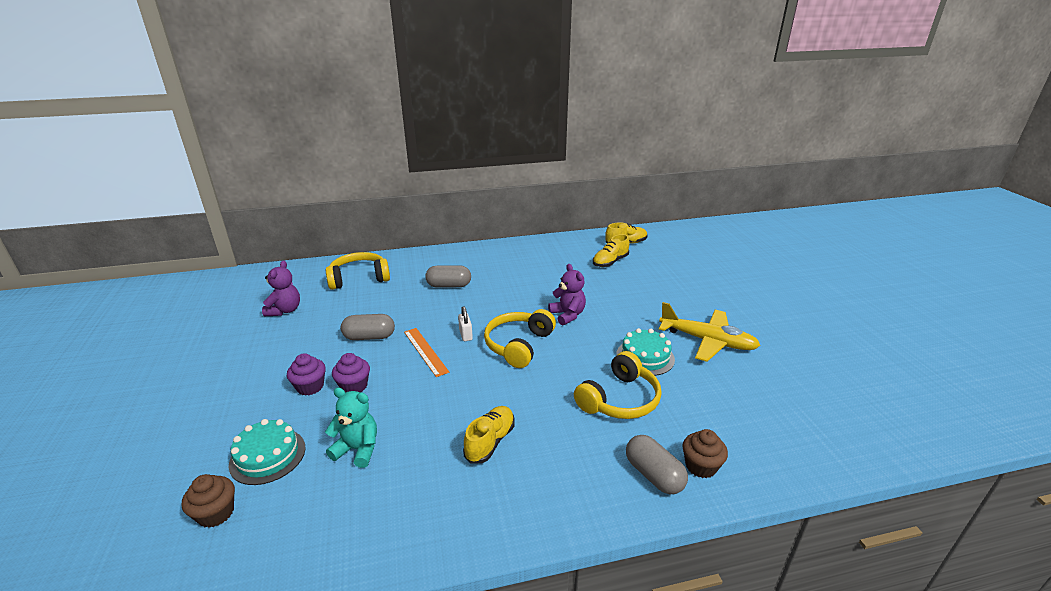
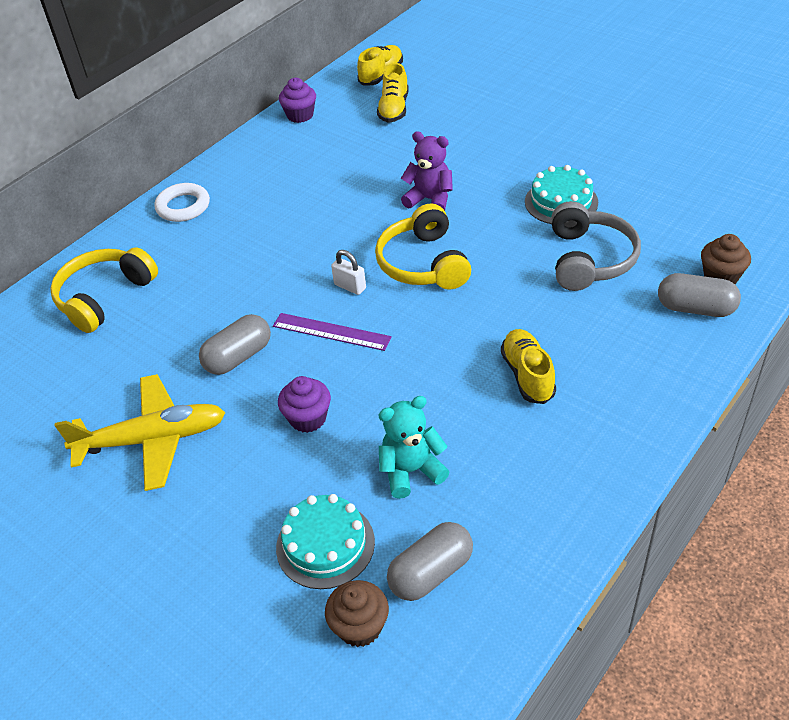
camera: 35 degrees left, 15 degrees up
purple teddy bear [262,261,300,316] -> none
purple cupcake [287,353,326,396] -> purple cupcake moved to [279,78,316,123]
orange ruler [404,328,449,377] -> purple ruler [273,313,392,351]
grey capsule [425,265,471,287] -> grey capsule moved to [387,522,473,601]
yellow headphones [574,351,662,419] -> grey headphones [551,201,641,291]
yellow plane [659,302,761,362] -> yellow plane moved to [55,374,226,491]
none -> white ring [154,183,210,222]

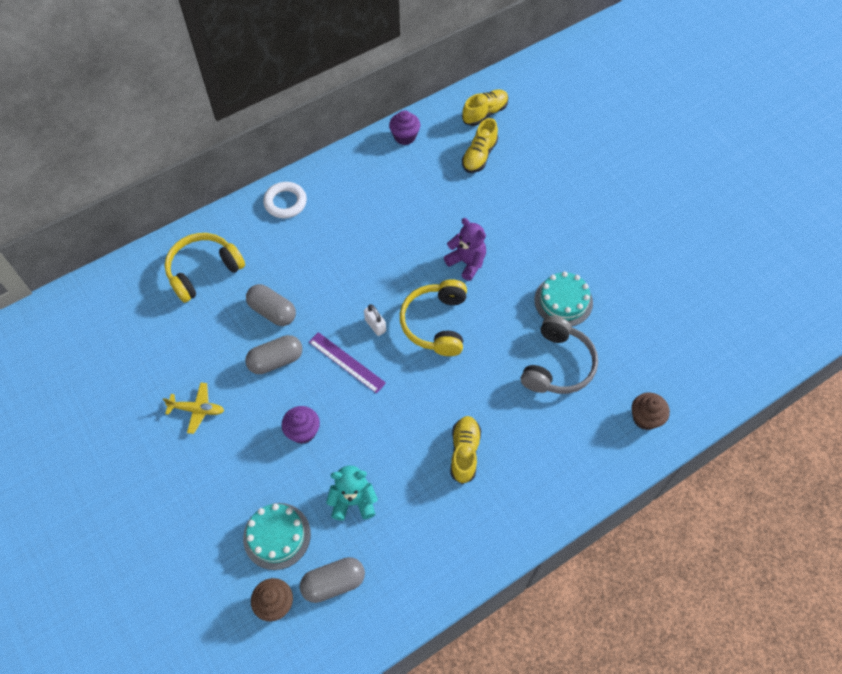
camera: 15 degrees right, 15 degrees up
yellow plane [55,374,226,491] -> yellow plane [163,382,224,434], size x0.54
grey capsule [658,273,741,317] -> grey capsule moved to [246,284,296,326]

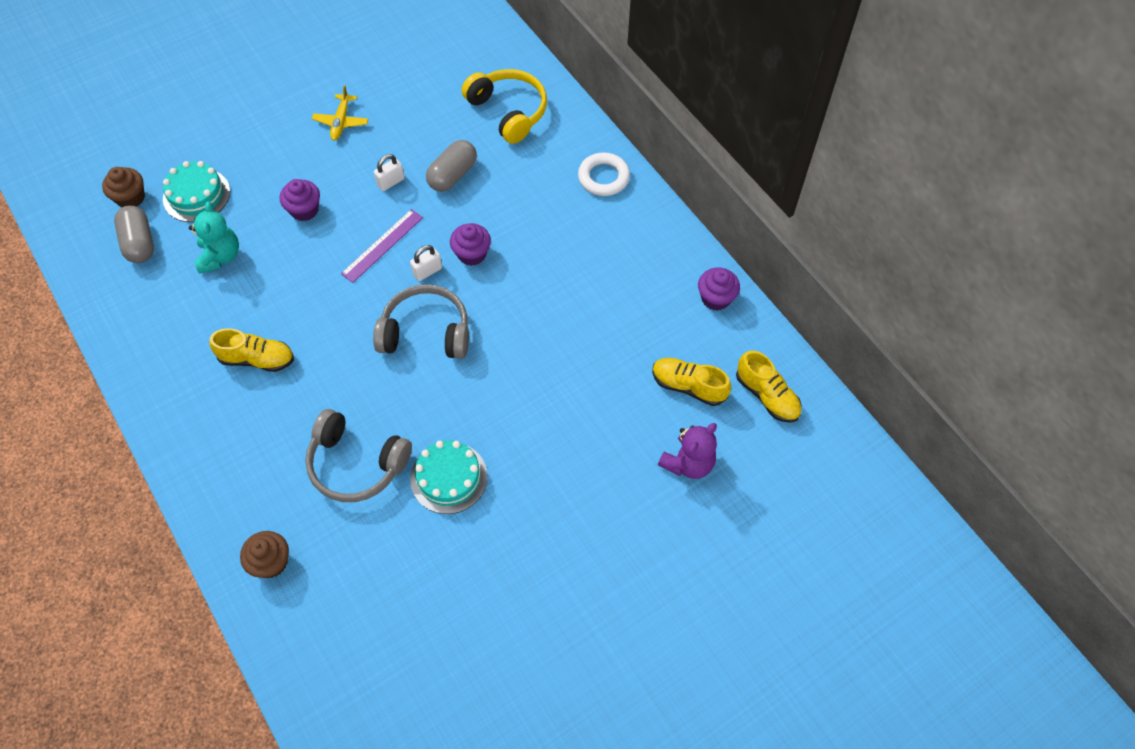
camera: 90 degrees right, 0 degrees up
grey capsule [245,335,303,374] -> white padlock [374,154,405,191]
yellow headphones [400,279,467,356] -> grey headphones [373,284,469,359]
purple teddy bear [444,218,486,281] -> purple teddy bear moved to [658,423,717,479]
none -> purple cupcake [450,223,491,266]

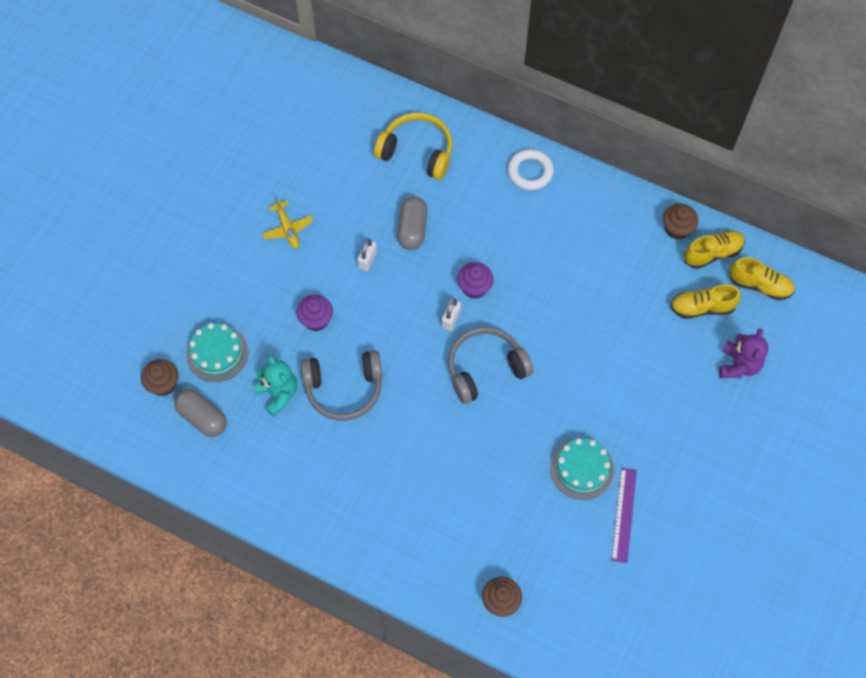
camera: 30 degrees left, 5 degrees up
yellow shoe [210,328,294,372] -> yellow shoe moved to [684,231,745,269]
grey headphones [305,409,412,502] -> grey headphones moved to [301,351,382,421]
purple ruler [341,209,423,283] -> purple ruler moved to [611,468,637,563]
purple cupcake [698,268,740,311] -> brown cupcake [663,203,698,240]

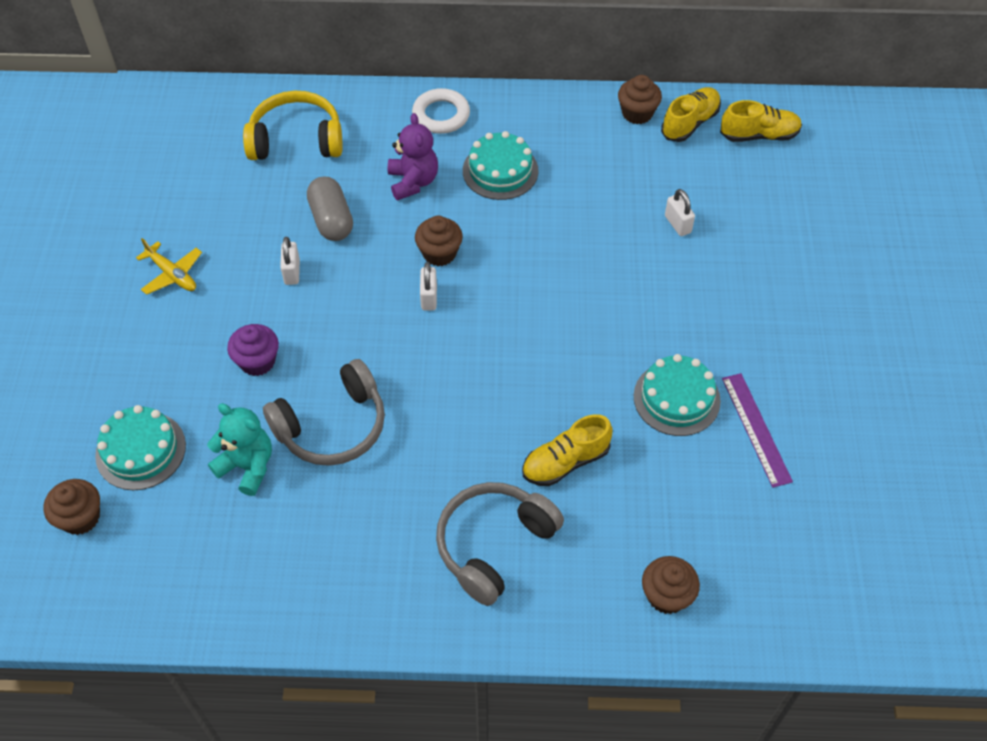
camera: 25 degrees left, 10 degrees down
grey capsule [174,389,227,437] -> none
grey headphones [448,327,533,404] -> grey headphones moved to [436,482,564,606]
purple cupcake [457,262,494,299] -> brown cupcake [415,216,463,266]
yellow shoe [670,285,741,319] -> yellow shoe moved to [522,414,613,486]
purple teddy bear [719,328,768,378] -> purple teddy bear moved to [388,113,438,201]
none -> turquoise cake [463,131,539,200]
none -> white padlock [665,189,695,236]

